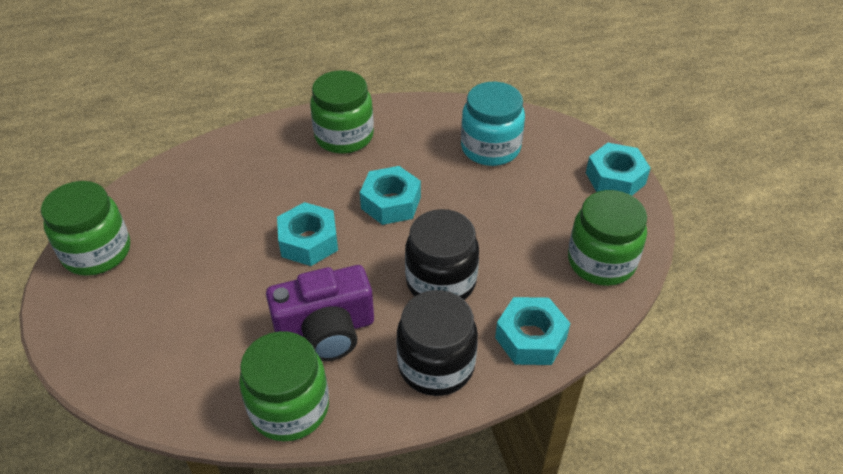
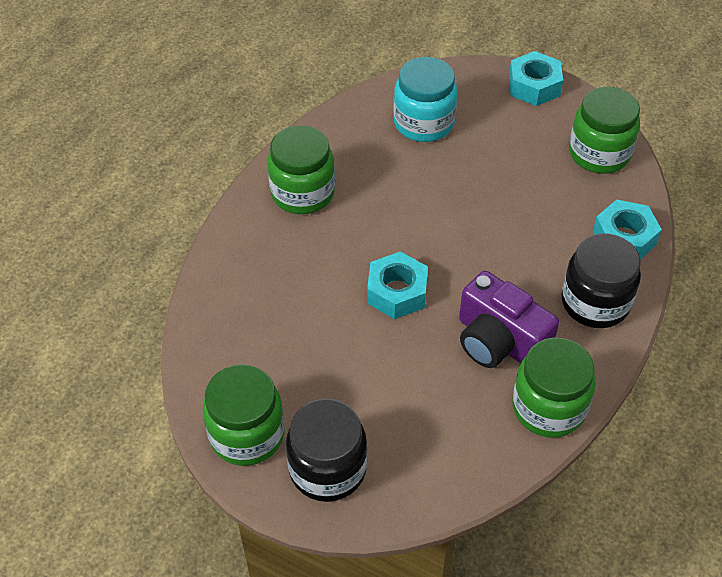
camera: 45 degrees left, 5 degrees up
purple camera [266,265,374,361] -> purple camera turned 105 degrees clockwise [459,271,559,368]
turquoise nut [360,166,421,225] -> none
black jar [405,209,479,300] -> black jar moved to [286,399,367,502]

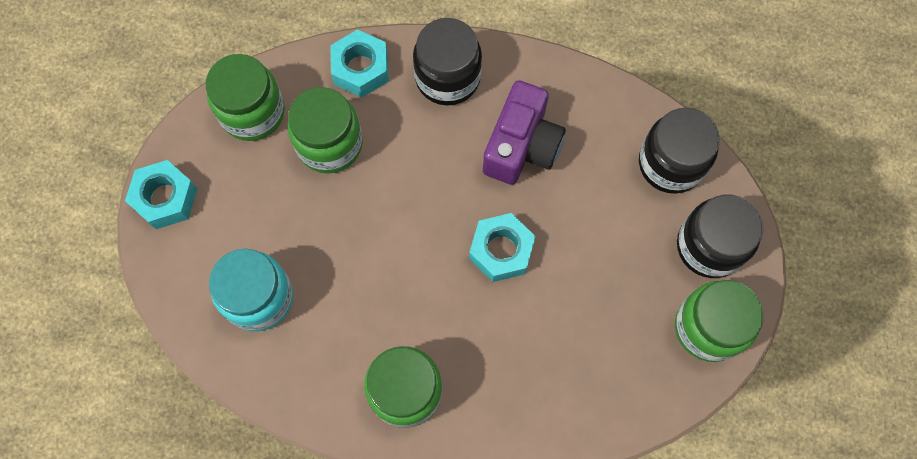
camera: 110 degrees left, 20 degrees up
green jar [512,337,596,438] -> green jar moved to [288,87,363,174]
none -> black jar [639,108,720,194]

